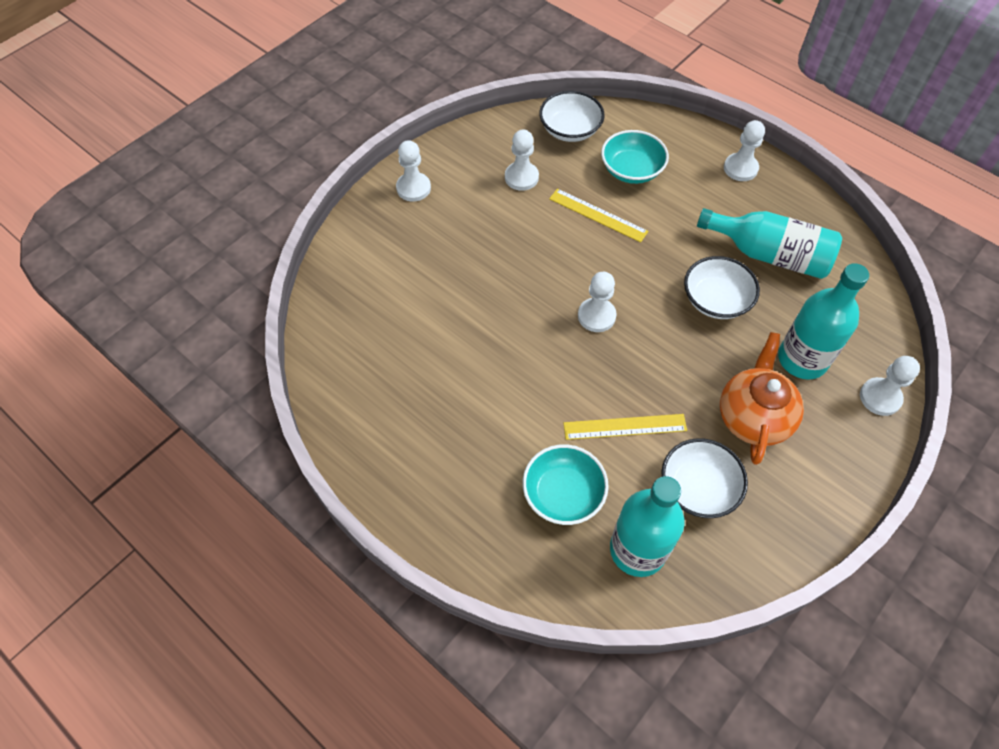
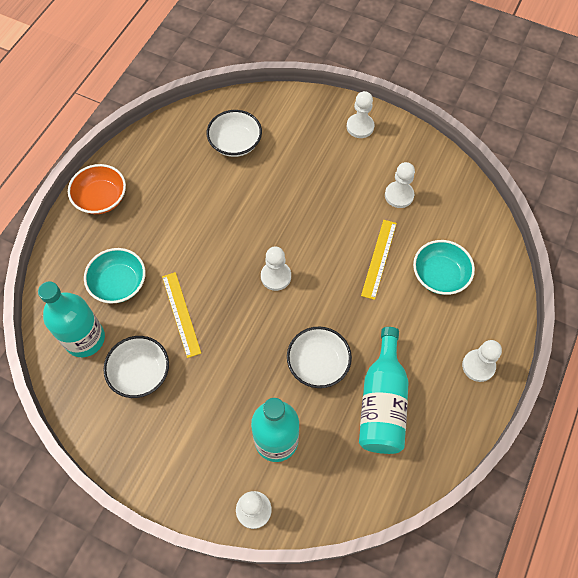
camera: 75 degrees right, 5 degrees up
white bowl [539,91,605,142] -> white bowl moved to [207,110,262,157]
orange teapot [720,332,804,465] -> none
none -> orange bowl [68,164,126,214]

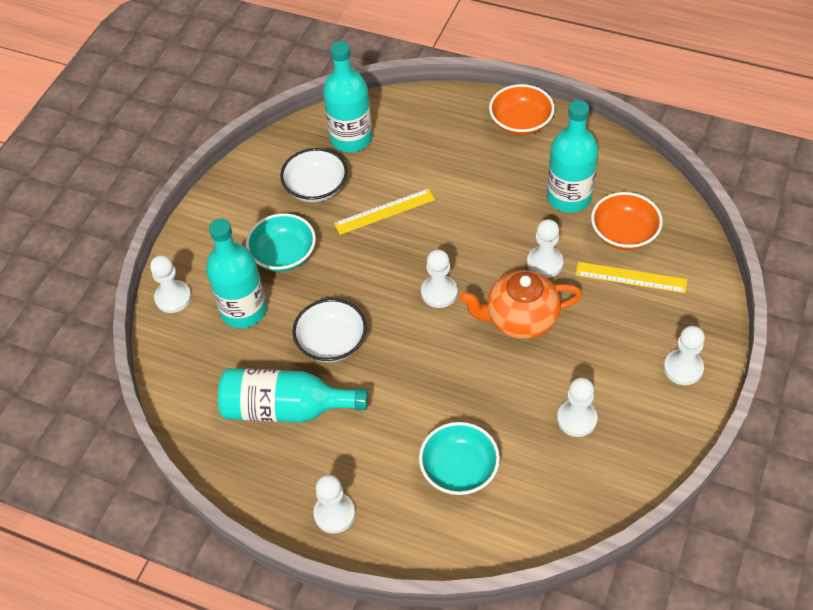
camera: 90 degrees right, 10 degrees down
turquoise bowl [84,248,146,304] -> turquoise bowl moved to [246,213,316,272]
white bowl [207,110,262,157] -> orange bowl [591,192,663,250]
yellow ruler [361,220,397,300] -> yellow ruler moved to [576,262,687,293]
none -> orange teapot [459,270,582,339]
none -> white pawn [527,219,564,278]
none -> turquoise bottle [547,100,598,213]

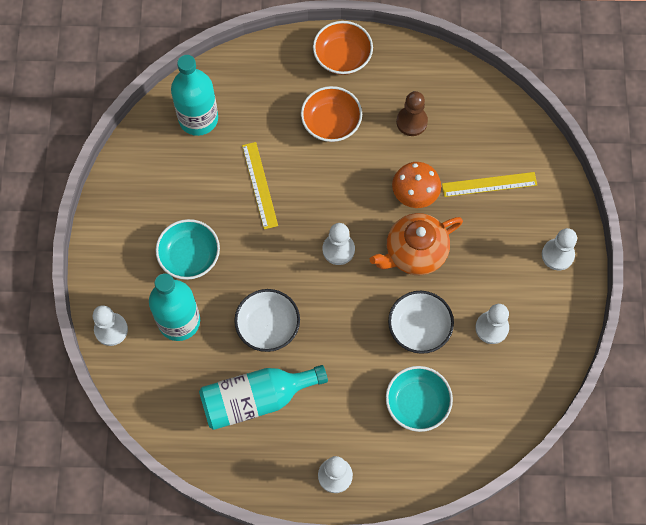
camera: 25 degrees left, 15 degrees up
white bowl [280,148,348,202] -> white bowl moved to [388,291,454,354]
yellow ruler [334,189,435,235] -> yellow ruler turned 60 degrees counterclockwise [242,142,278,229]
white pawn [527,219,564,278] -> orange mushroom [392,162,441,208]
turquoise bottle [547,100,598,213] -> brown pawn [396,91,428,136]
orange bowl [591,192,663,250] -> orange bowl moved to [301,86,362,142]

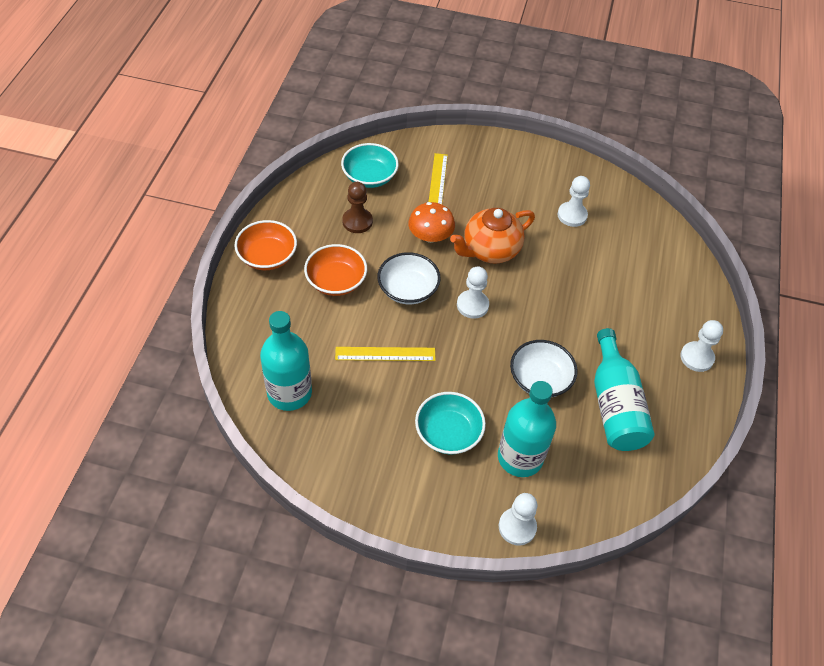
camera: 80 degrees left, 15 degrees down
orange teapot [370,213,463,275] -> orange teapot turned 75 degrees clockwise [450,208,535,264]
turquoise bowl [386,366,453,432] -> turquoise bowl moved to [341,143,399,188]
white bowl [388,291,454,354] -> white bowl moved to [377,252,441,304]
white pawn [542,228,577,270] -> none

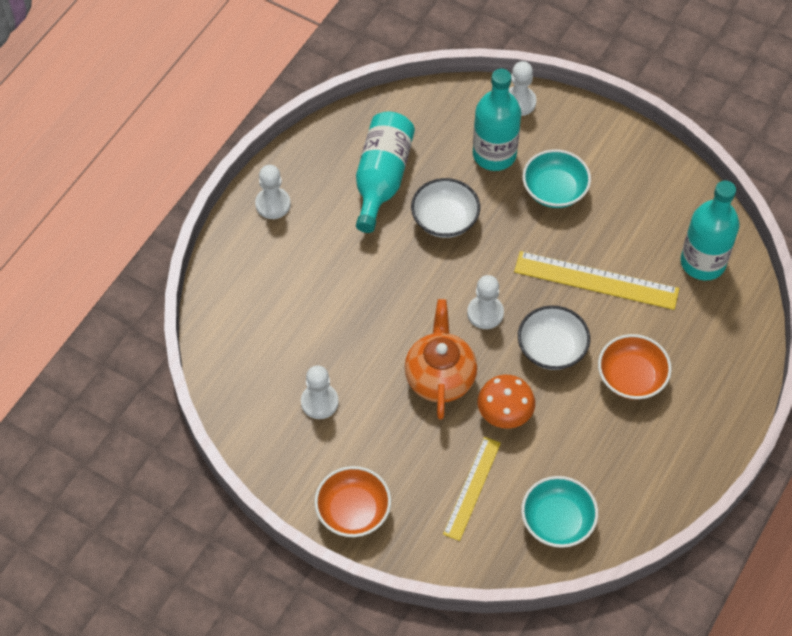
camera: 160 degrees left, 5 degrees up
orange bowl [234,220,297,270] -> orange bowl moved to [314,466,391,537]
yellow ruler [335,347,436,361] -> yellow ruler [514,251,679,310], size x1.52
brown pawn [342,182,373,233] -> none
orange teapot [450,208,535,264] -> orange teapot turned 75 degrees counterclockwise [405,299,477,420]

